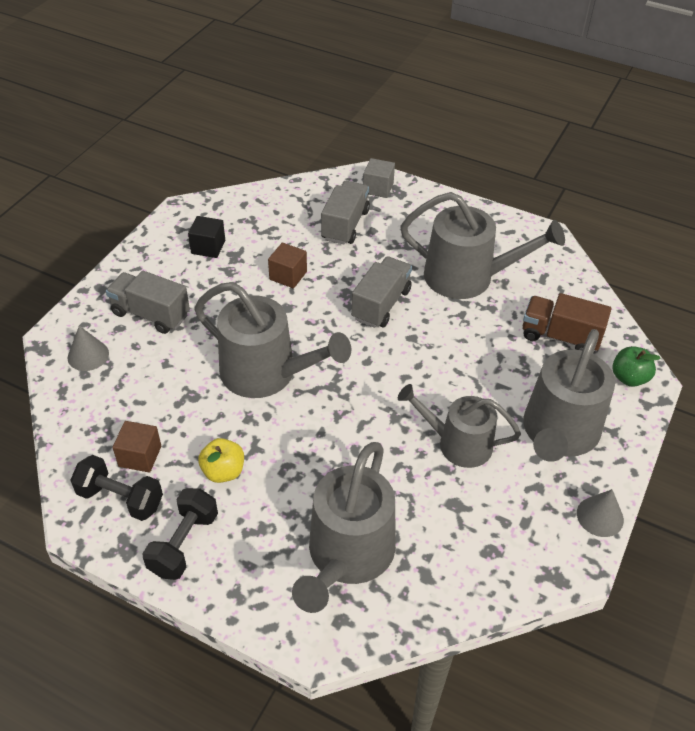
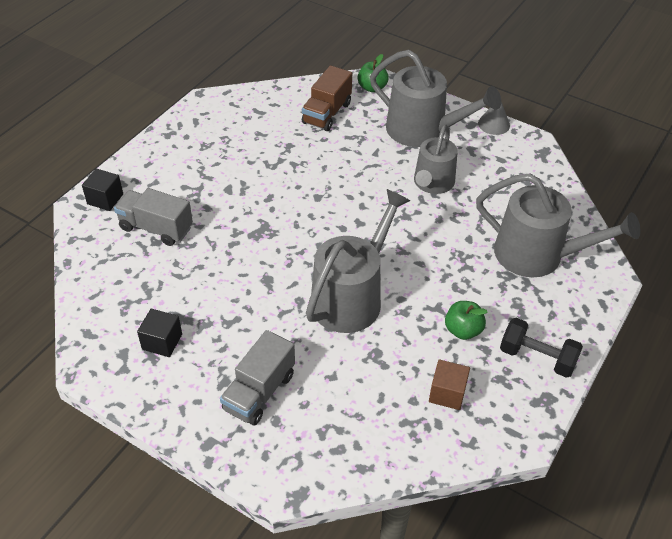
camera: 85 degrees left, 0 degrees up
grey cone [68,326,109,371] -> none
black dumbbell [70,455,163,521] -> none
yellow apple [198,438,244,483] -> green apple [445,301,487,340]
brown cube [268,243,307,288] -> none
grey truck [351,256,412,328] -> none
grey cube [363,158,395,198] -> black cube [82,169,123,211]
grey watering can [400,192,565,299] -> none

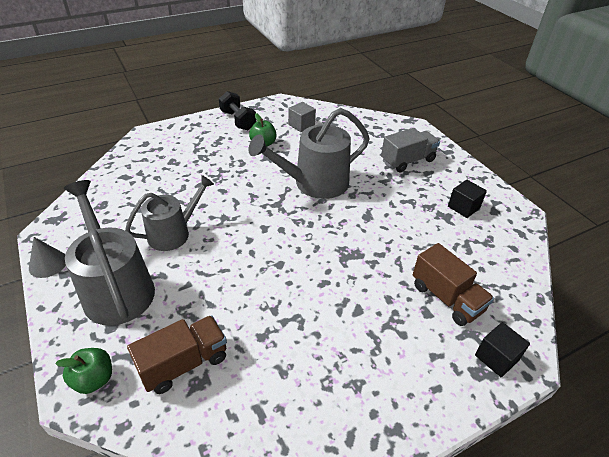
camera: 150 degrees left, 5 degrees down
grey truck [114,188,193,246] -> brown truck [413,243,494,326]
brown cube [429,360,470,410] -> grey cube [288,102,316,132]
grey watering can [476,173,641,277] -> none

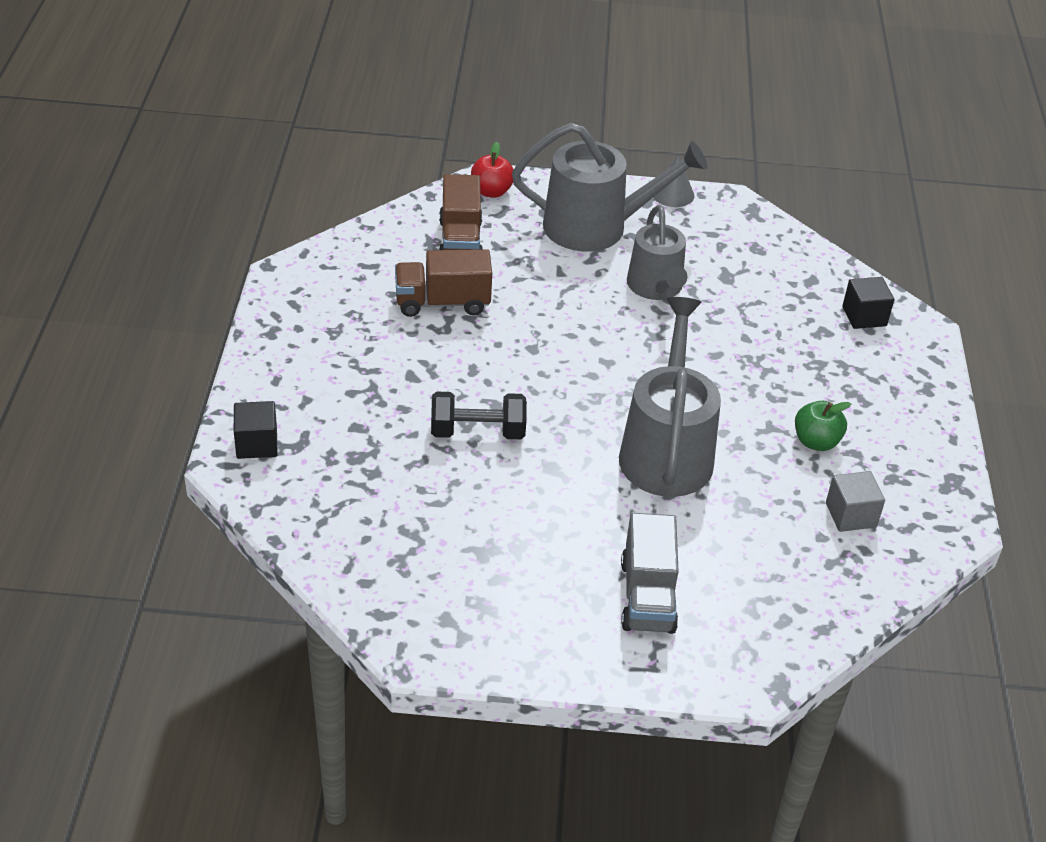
camera: 120 degrees right, 0 degrees up
green apple [55,348,112,394] -> red apple [471,142,514,198]
black dumbbell [219,91,256,130] -> black dumbbell moved to [431,392,527,439]
brown truck [413,243,494,326] -> brown truck moved to [395,249,492,317]
black cube [448,180,487,218] -> black cube moved to [842,277,894,329]

